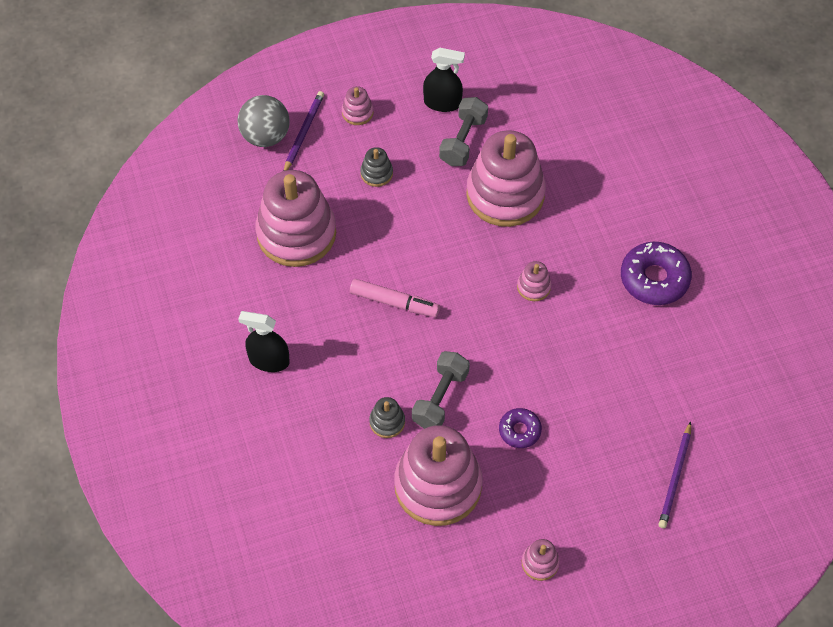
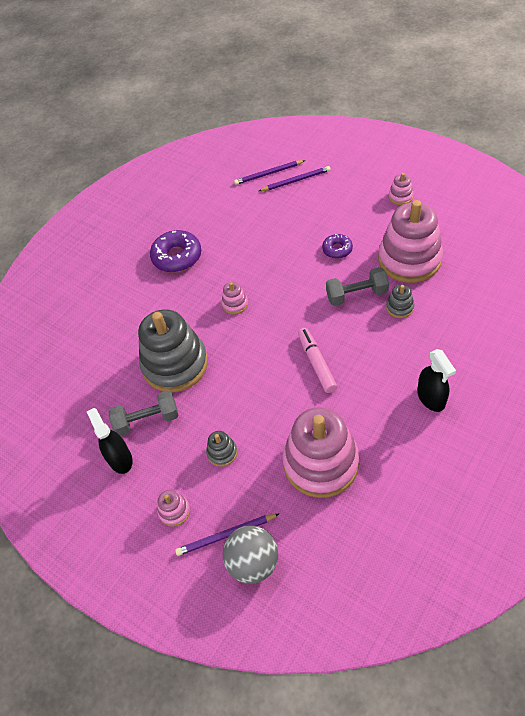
camera: 120 degrees left, 5 degrees down
pink stacking toy [466,130,546,227] -> grey stacking toy [138,309,208,392]
none -> purple pencil [234,160,306,185]

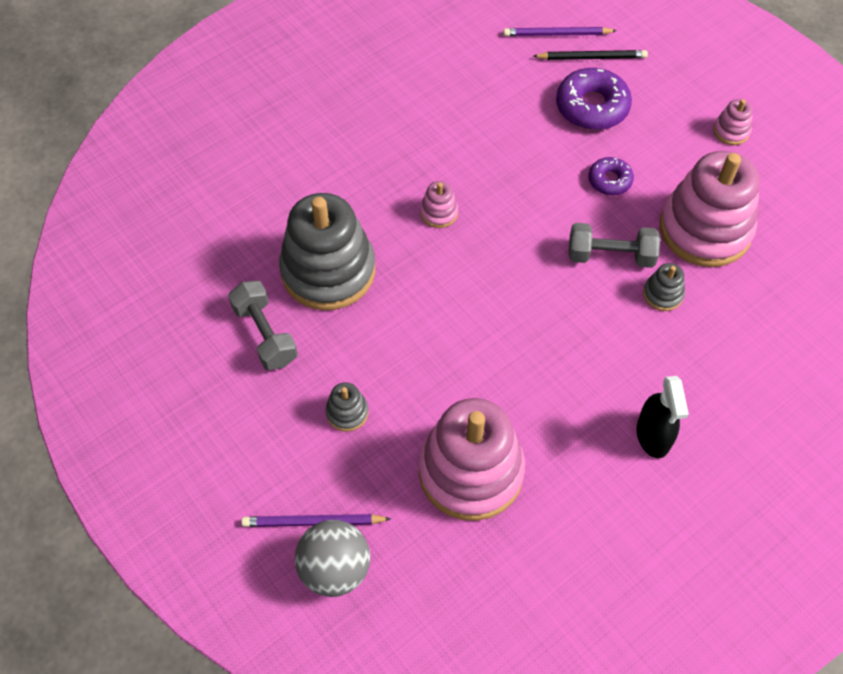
camera: 10 degrees right, 5 degrees up
black spray bottle [87,408,133,474] -> none
grey dumbbell [109,391,179,436] -> grey dumbbell turned 60 degrees clockwise [228,281,298,370]
purple donut [150,230,201,272] -> purple donut moved to [556,68,632,130]
pink stacking toy [157,490,190,527] -> none
purple pencil [259,166,331,191] -> black pencil [533,50,648,60]
pink marker [298,328,337,393] -> none

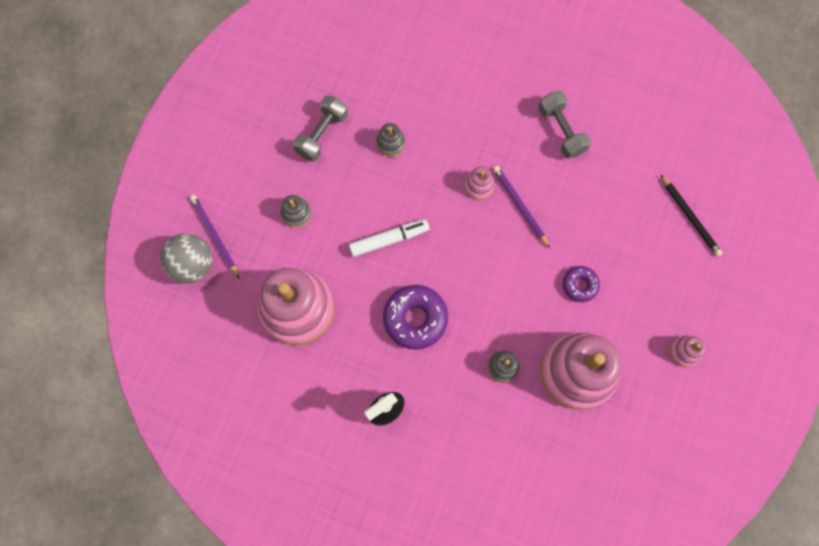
camera: 60 degrees right, 15 degrees up
grey stacking toy [279,193,375,310] -> grey stacking toy [376,123,405,157], size x0.42
purple pencil [503,27,617,36] -> purple pencil moved to [493,166,550,248]
purple donut [556,68,632,130] -> purple donut moved to [383,285,448,350]
grey dumbbell [569,223,660,268] -> grey dumbbell moved to [538,91,591,159]
none -> white marker [349,219,429,257]

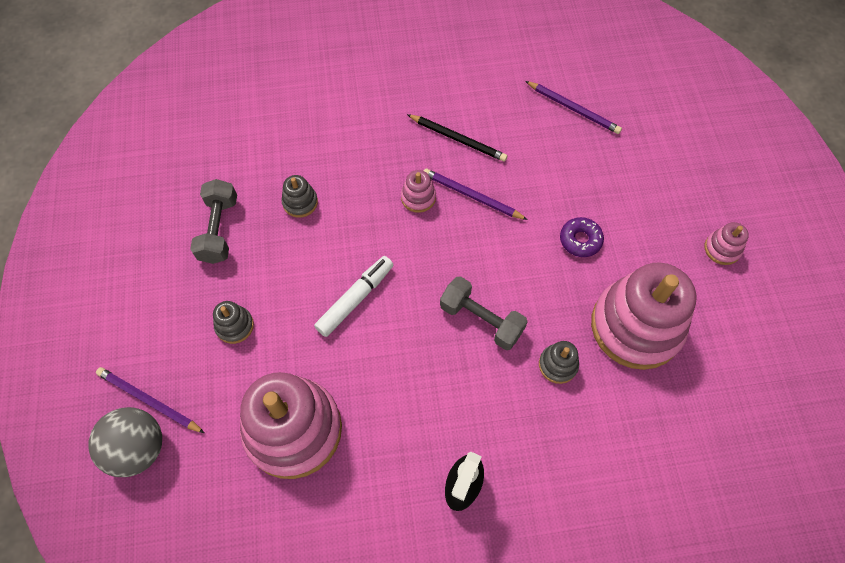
camera: 30 degrees left, 10 degrees down
purple donut [383,285,448,350] -> none
grey dumbbell [538,91,591,159] -> grey dumbbell moved to [440,276,528,350]
black pencil [660,174,722,257] -> black pencil moved to [407,114,507,162]
none -> purple pencil [525,81,622,134]

